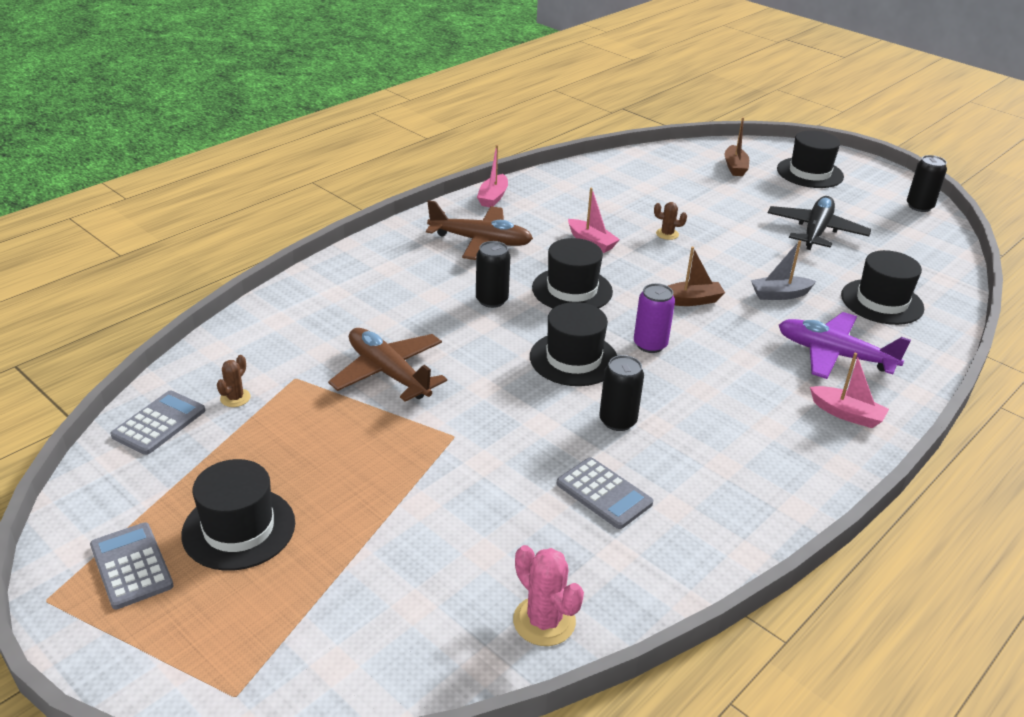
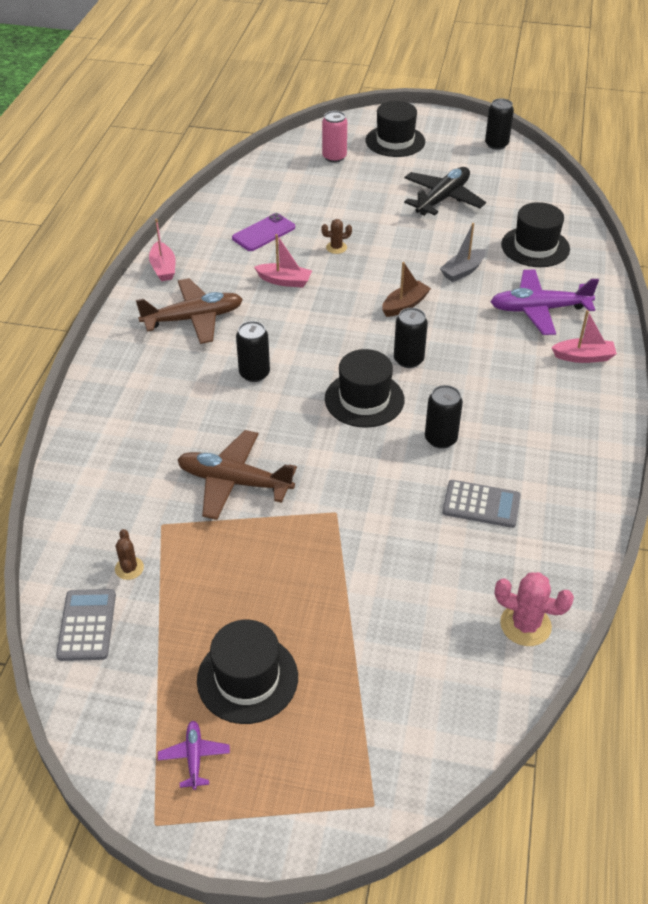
camera: 30 degrees left, 10 degrees up
grey calculator [90,522,174,609] -> purple plane [158,721,230,790]
black hat [532,238,613,309] -> none
purple can [634,283,675,353] -> black can [394,308,428,368]
brown boat [725,117,749,176] -> pink can [322,111,347,162]
black plane [768,196,871,250] -> black plane turned 45 degrees clockwise [404,167,486,216]
none -> purple phone [232,213,295,251]

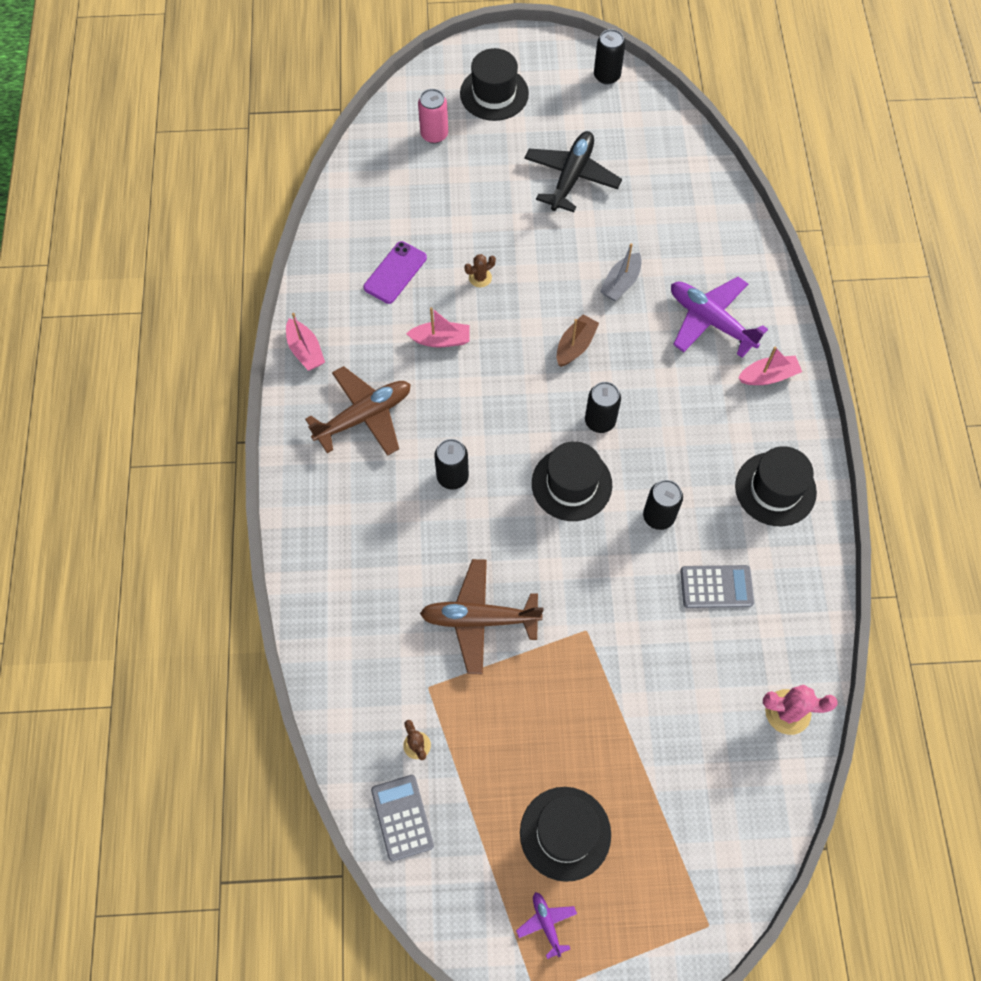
camera: 15 degrees left, 20 degrees up
purple plane [490,269,599,335] -> purple plane turned 60 degrees clockwise [671,277,768,358]
black hat [501,202,570,267] -> black hat moved to [735,446,817,526]

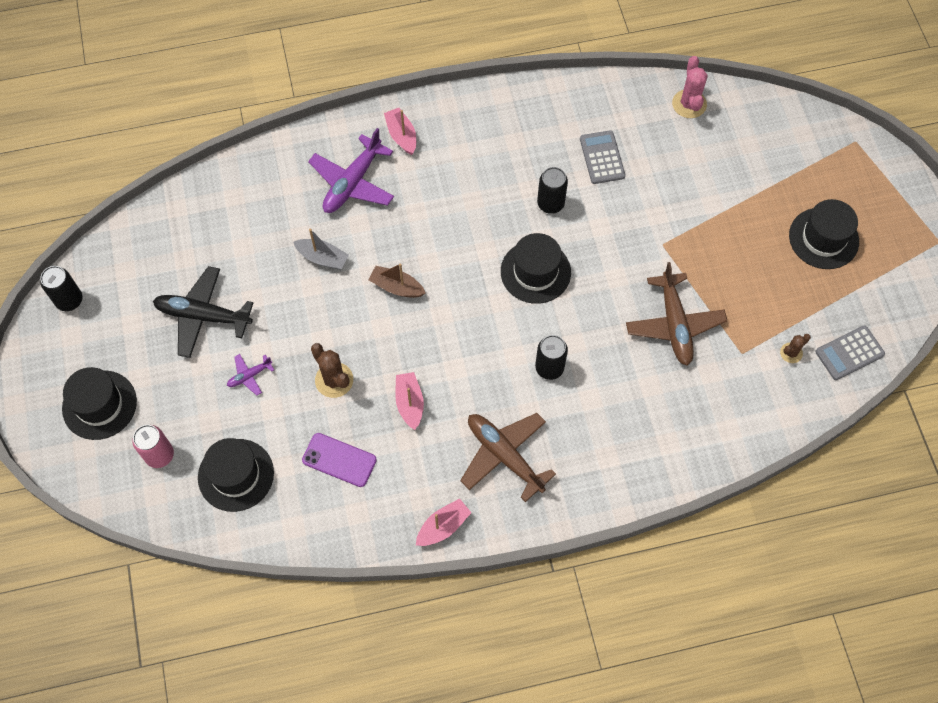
camera: 100 degrees left, 0 degrees up
brown cactus [464,254,496,287] -> brown cactus [311,343,353,398], size x1.69
purple plane [516,892,577,959] -> purple plane moved to [227,354,274,396]
black can [585,382,621,433] -> none
black hat [735,446,817,526] -> black hat moved to [198,438,274,512]

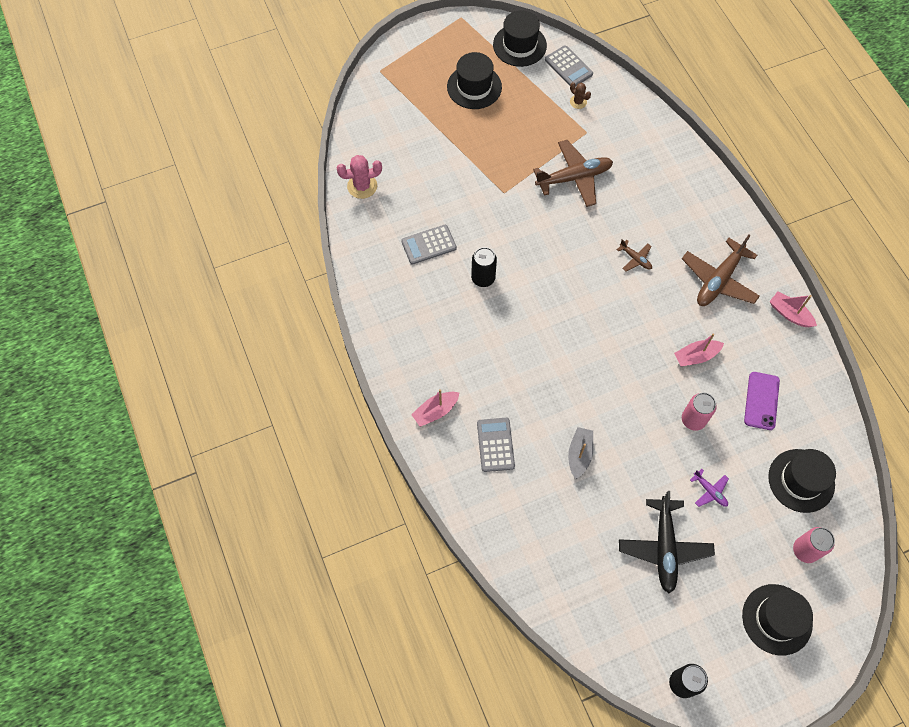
camera: 100 degrees left, 0 degrees up
purple plane [308,128,394,213] -> grey calculator [477,418,515,472]
brown cactus [311,343,353,398] -> pink can [682,393,717,431]
brown boat [369,263,426,298] -> none
black hat [501,233,571,304] -> black hat moved to [493,10,547,67]
black can [535,335,568,380] -> brown plane [617,239,652,272]

